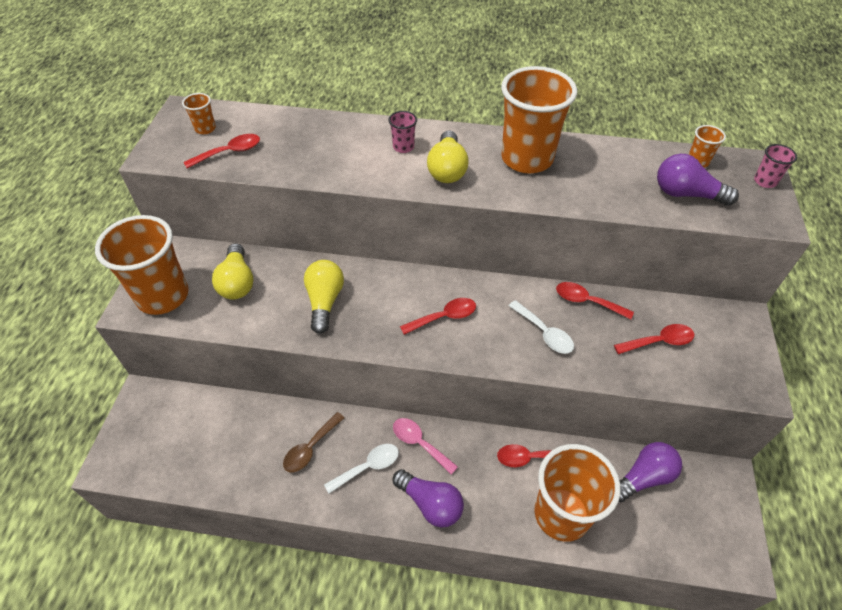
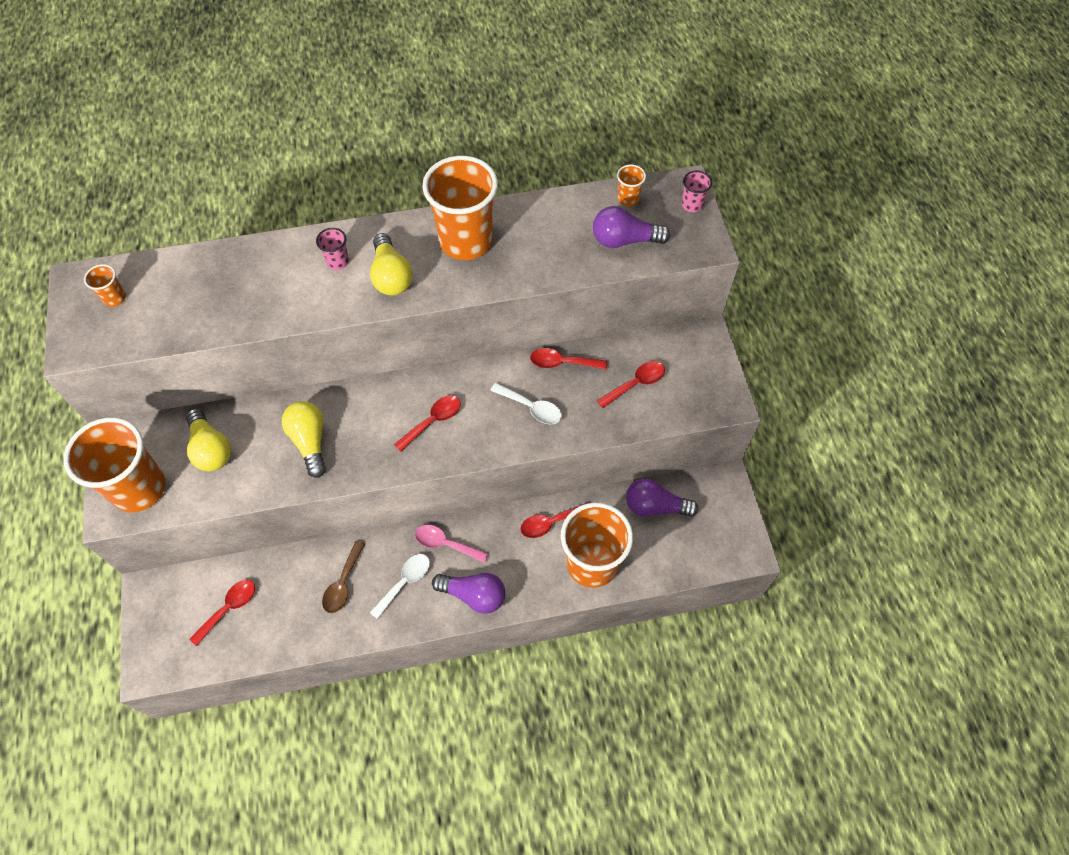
camera: 20 degrees left, 10 degrees up
red spoon [184,134,260,169] -> red spoon moved to [190,580,255,646]
purple light bulb [619,442,682,502] -> purple light bulb turned 120 degrees counterclockwise [626,478,698,517]

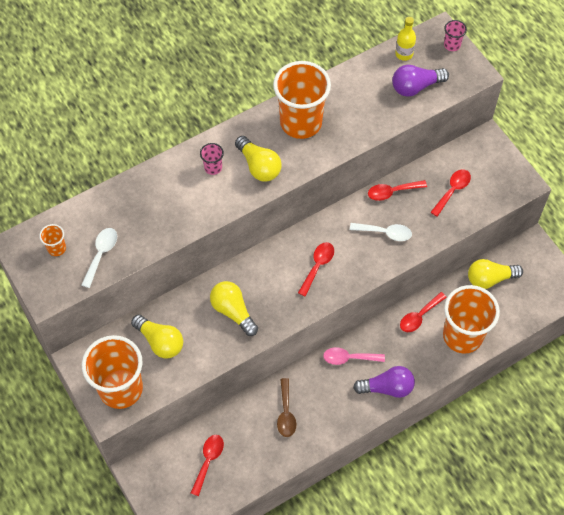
camera: 20 degrees left, 0 degrees up
white spoon [370,554,430,619] -> white spoon moved to [81,228,117,288]
orange cup [617,165,646,206] -> yellow bottle [395,17,416,61]
purple light bulb [626,478,698,517] -> yellow light bulb [468,259,523,289]

